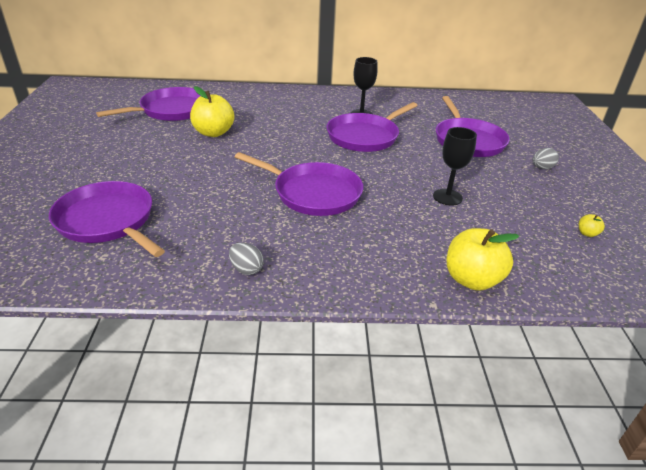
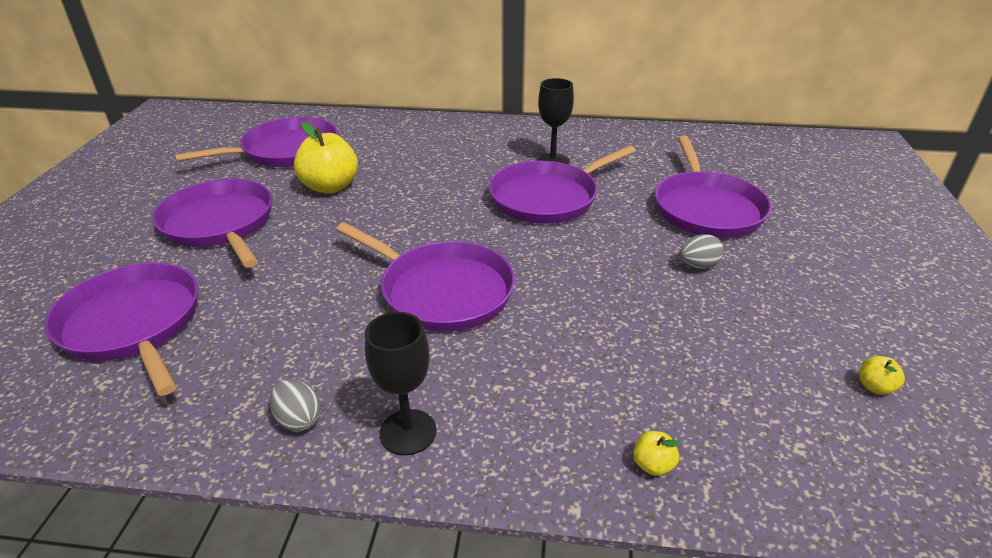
camera: 10 degrees right, 0 degrees up
black goblet [433,127,477,206] -> black goblet moved to [365,312,437,456]
yellow apple [447,228,519,291] -> yellow apple [633,431,681,476], size x0.43
grey egg [533,148,559,169] -> grey egg moved to [680,234,724,269]
none -> purple pan [152,179,273,267]

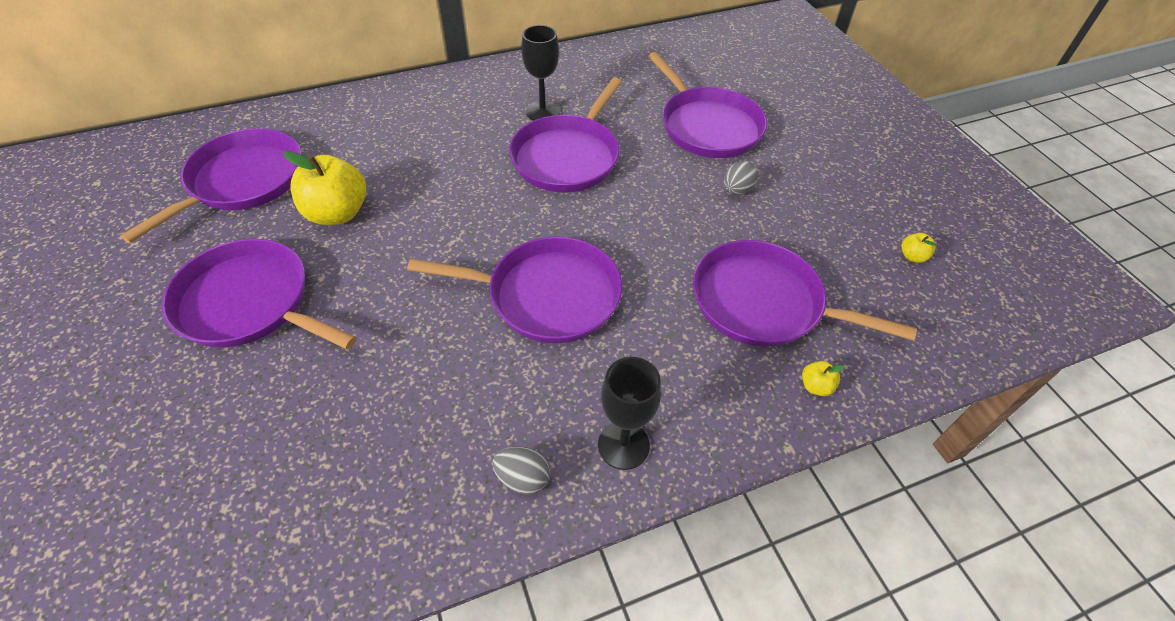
camera: 30 degrees left, 15 degrees up
purple pan [45,263,198,396] -> purple pan moved to [693,240,917,347]

